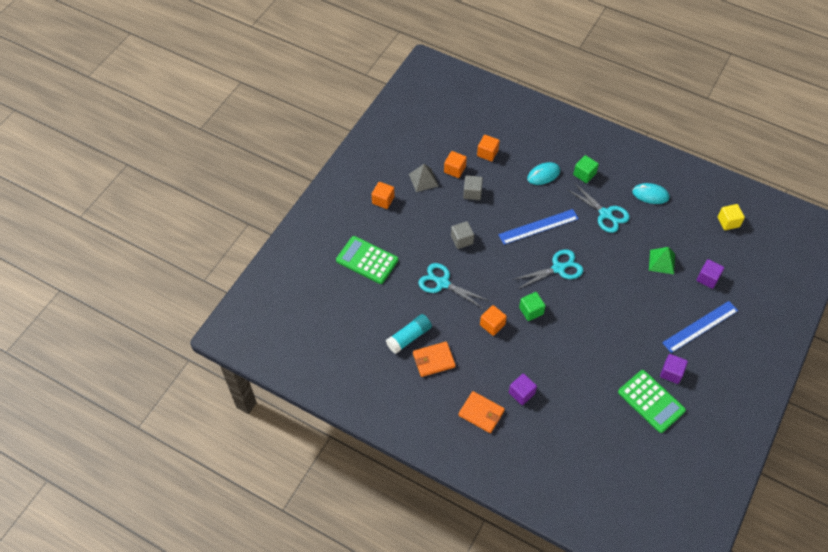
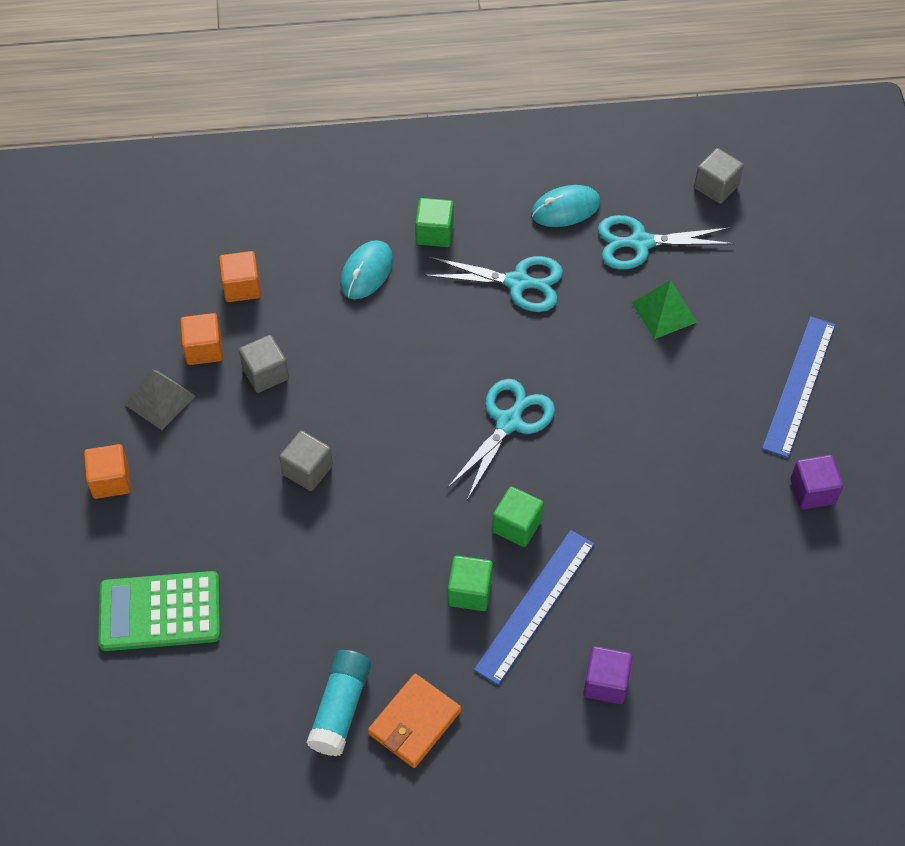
camera: 35 degrees left, 0 degrees up
turquoise scissors [418,263,489,308] -> turquoise scissors moved to [598,215,734,270]
orange wallet [458,391,505,433] -> none
orange cube [480,305,507,336] -> green cube [448,556,493,611]
blue ruler [498,209,579,245] -> blue ruler moved to [474,530,595,685]
green calculator [618,370,686,433] -> none
purple cube [697,259,724,289] -> none
yellow cube [718,204,745,230] -> grey cube [694,148,744,204]

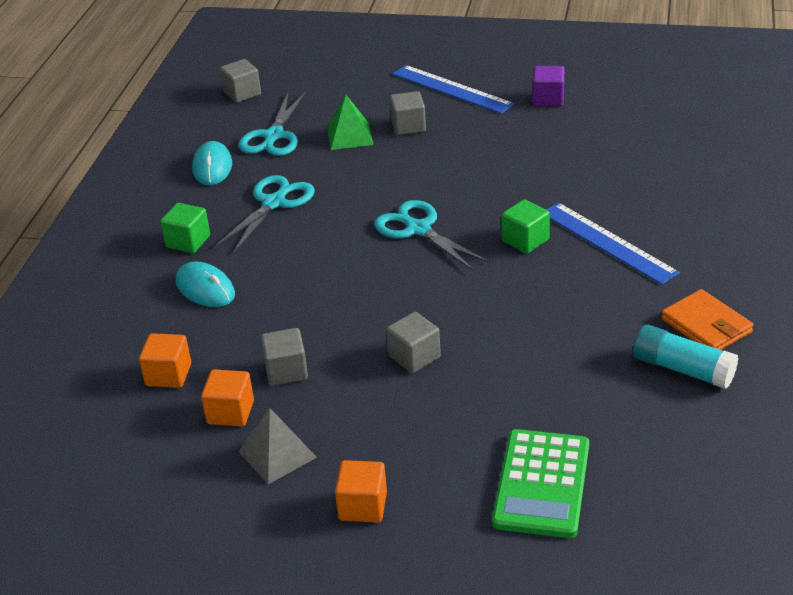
camera: 70 degrees left, 20 degrees down
green cube [448,556,493,611] -> none
purple cube [583,646,632,704] -> none
none -> grey cube [390,91,426,135]

